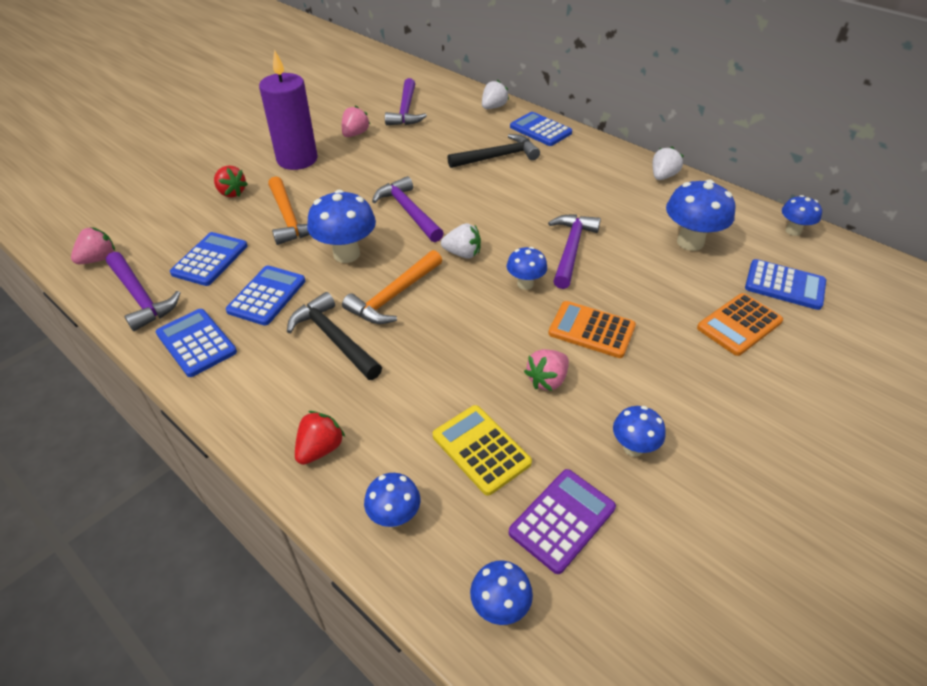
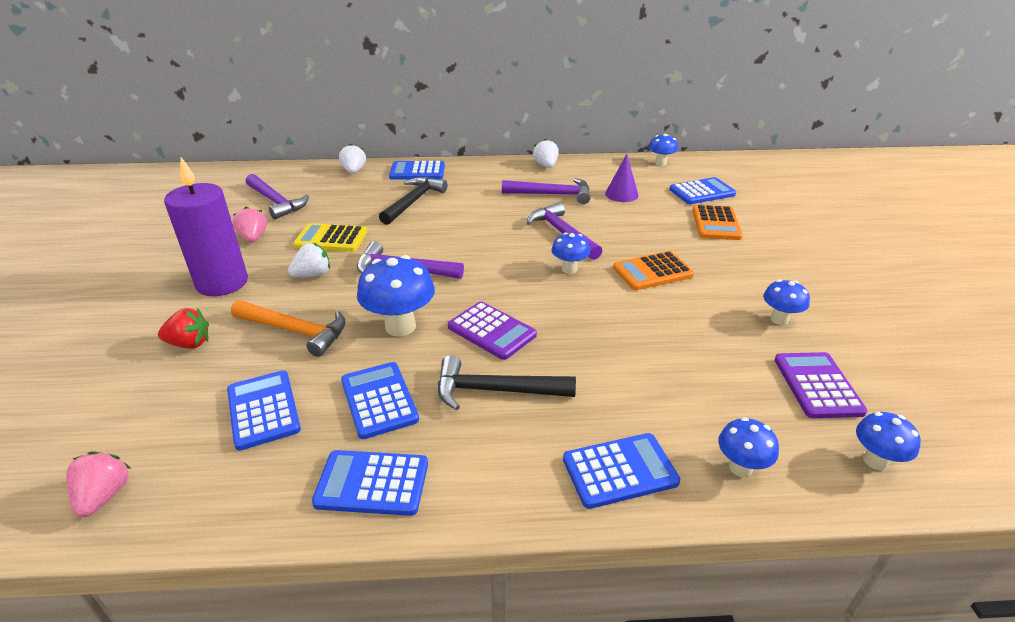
camera: 45 degrees left, 10 degrees down
purple hammer [106,252,180,331] -> purple hammer moved to [502,178,590,204]
red strawberry [295,411,345,465] -> blue calculator [563,433,680,509]
orange hammer [342,250,442,324] -> purple calculator [448,301,537,360]
yellow calculator [433,405,532,496] -> yellow calculator moved to [293,223,367,252]
white strawberry [441,223,481,259] -> white strawberry moved to [288,242,330,277]
pink strawberry [524,349,569,391] -> none
blue mushroom [666,179,735,251] -> purple cone [605,154,639,202]

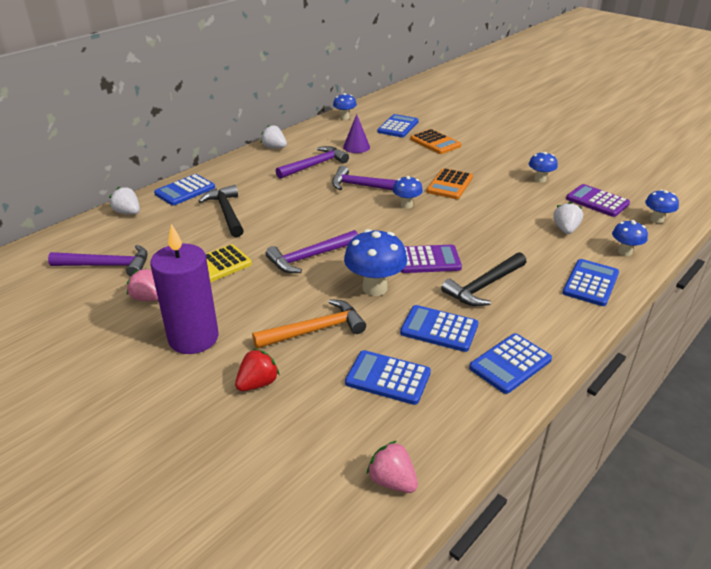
camera: 45 degrees left, 0 degrees up
white strawberry [288,242,330,277] -> white strawberry moved to [553,202,583,234]

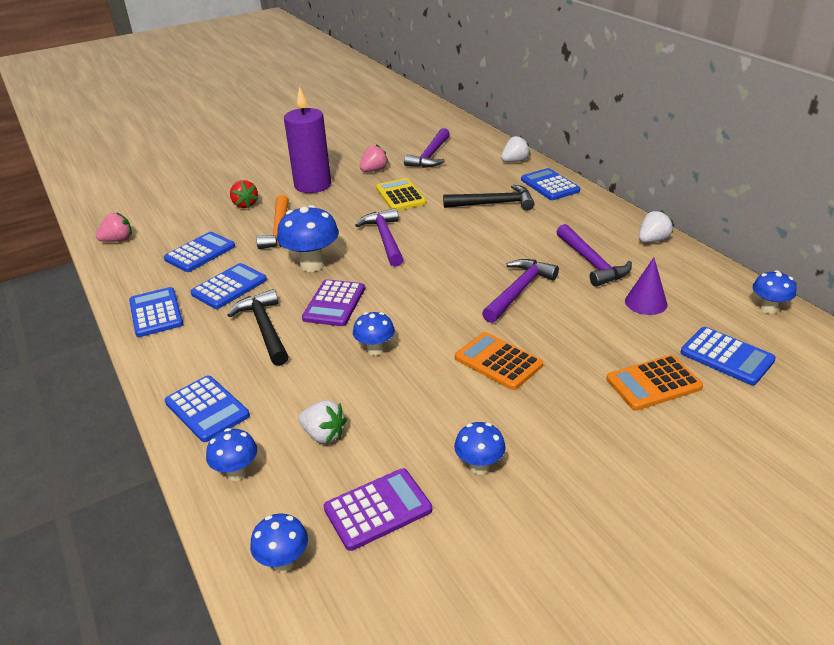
camera: 110 degrees right, 0 degrees up
blue mushroom [393,176,423,209] -> blue mushroom moved to [353,312,395,356]

